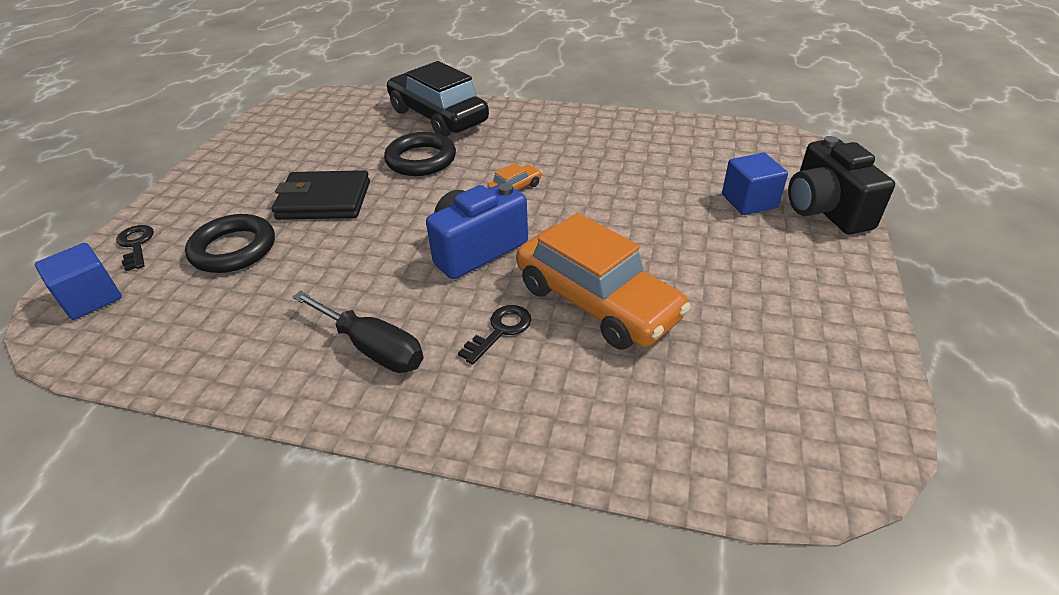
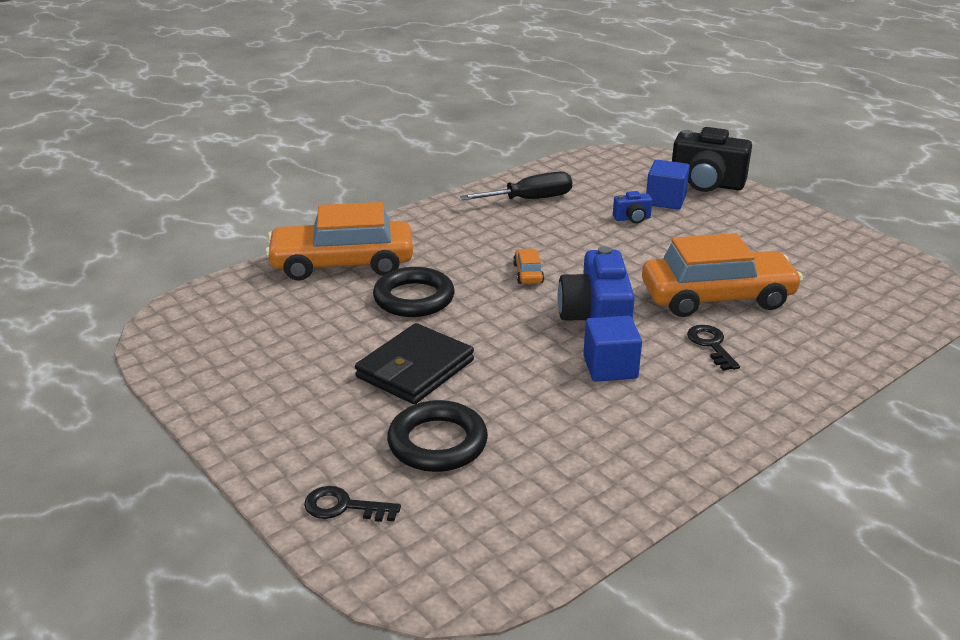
camera: 55 degrees left, 10 degrees down
blue cube [35,243,122,320] -> blue cube moved to [583,316,642,382]
black screwdriver [293,291,423,373] -> black screwdriver moved to [460,172,572,200]
black car [387,61,489,137] -> orange car [265,202,413,281]
none -> blue camera [613,191,652,223]

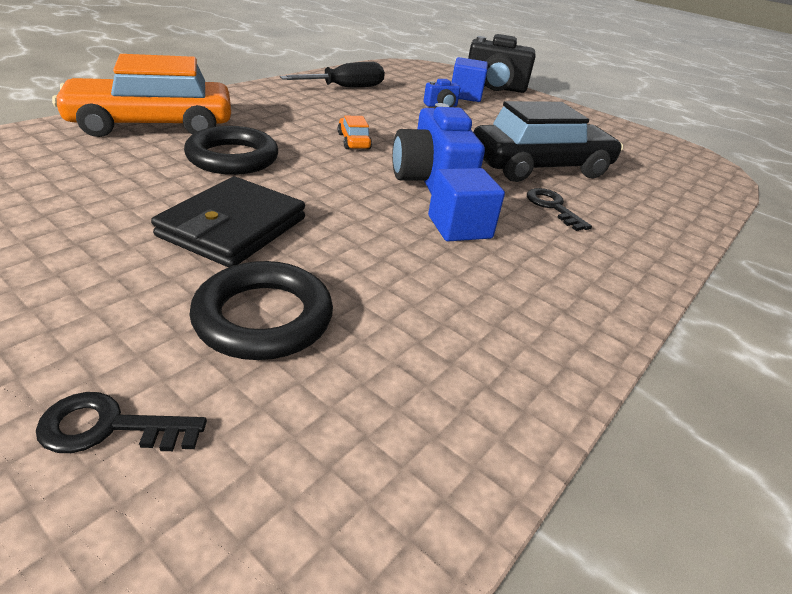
camera: 15 degrees left, 5 degrees up
orange car [642,233,803,317] -> black car [473,101,623,182]

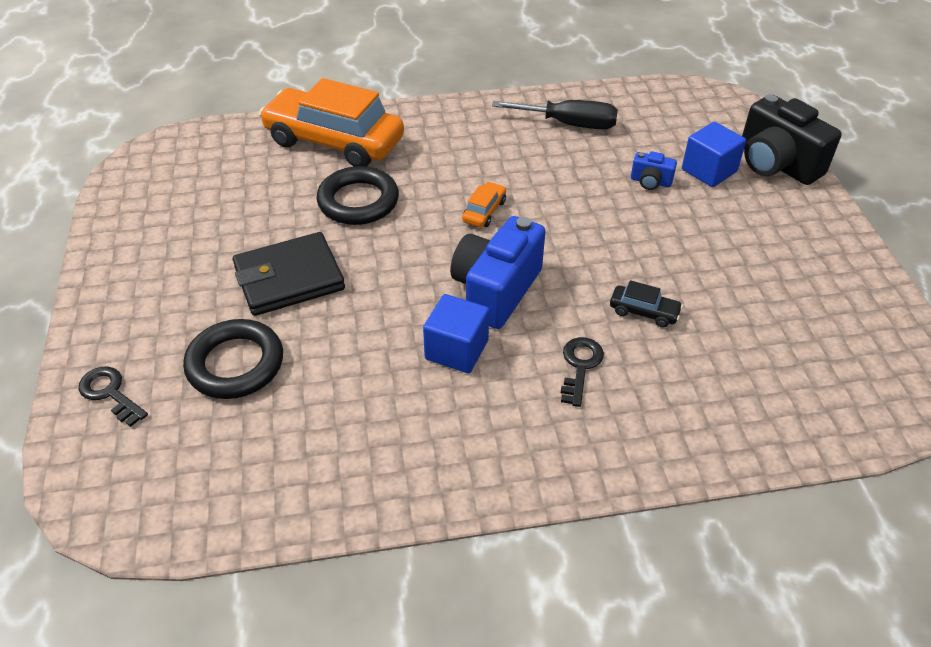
camera: 45 degrees right, 10 degrees up
black car [473,101,623,182] -> black car [610,280,683,328], size x0.40

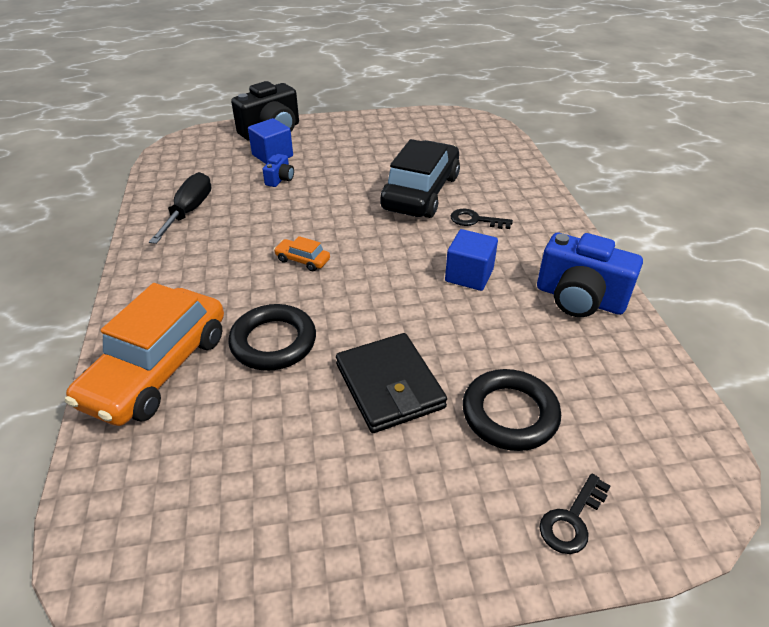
camera: 90 degrees left, 5 degrees down
blue camera [450,216,546,329] -> blue camera moved to [537,233,643,317]
black car [610,280,683,328] -> black car [380,139,460,218], size x2.48

